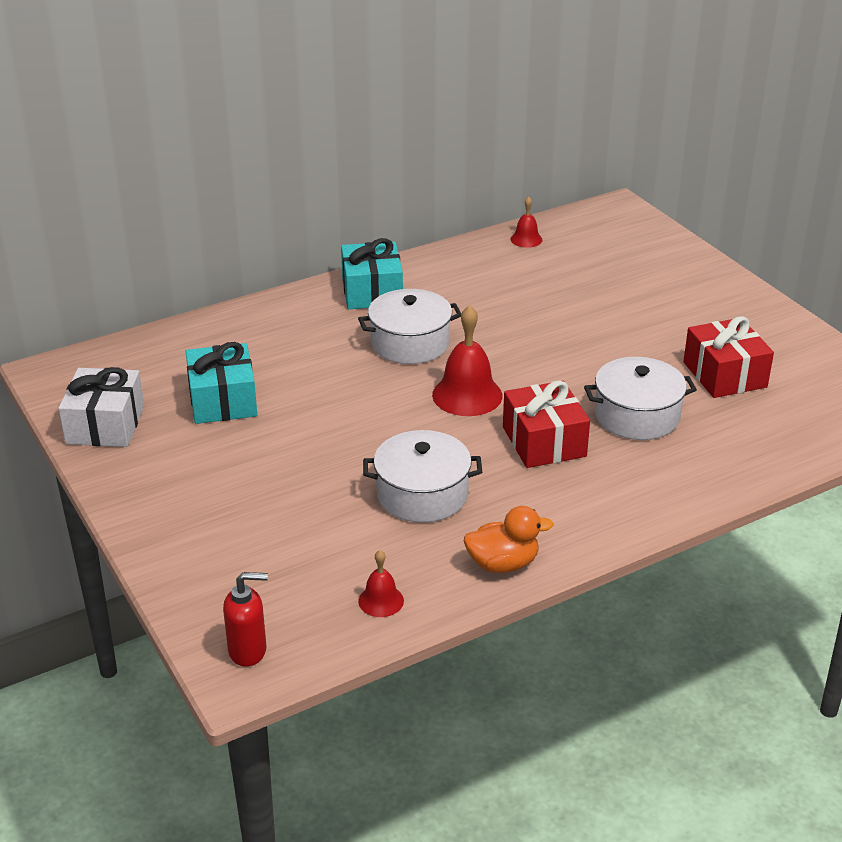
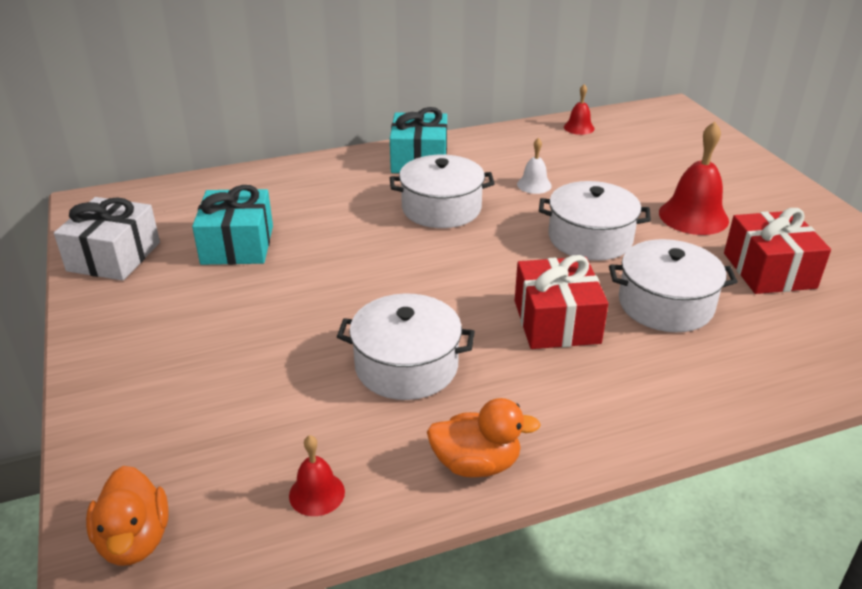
camera: 10 degrees right, 0 degrees up
red soap dispenser [223,572,268,667] -> orange duck [86,466,169,566]
red bell [432,305,502,416] -> red bell moved to [659,122,729,235]
none -> white bell [517,138,552,194]
none -> white pot [539,181,651,261]

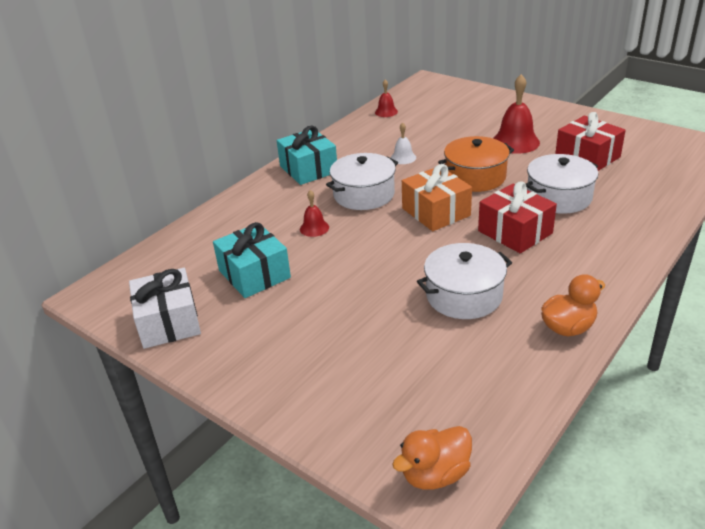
camera: 30 degrees left, 0 degrees up
orange duck [86,466,169,566] -> orange duck turned 105 degrees clockwise [392,426,472,490]
red bell [289,435,345,516] -> red bell moved to [300,190,329,237]
white pot [539,181,651,261] -> orange pot [438,136,514,192]
none -> orange gift [402,164,472,231]

